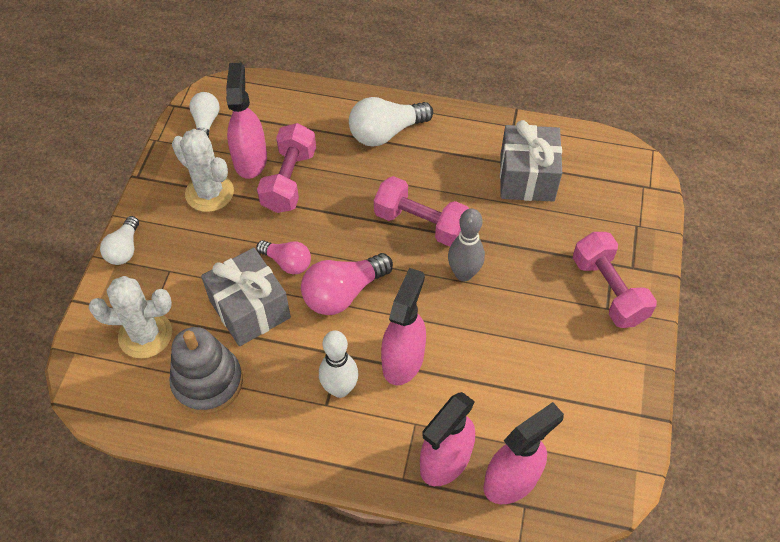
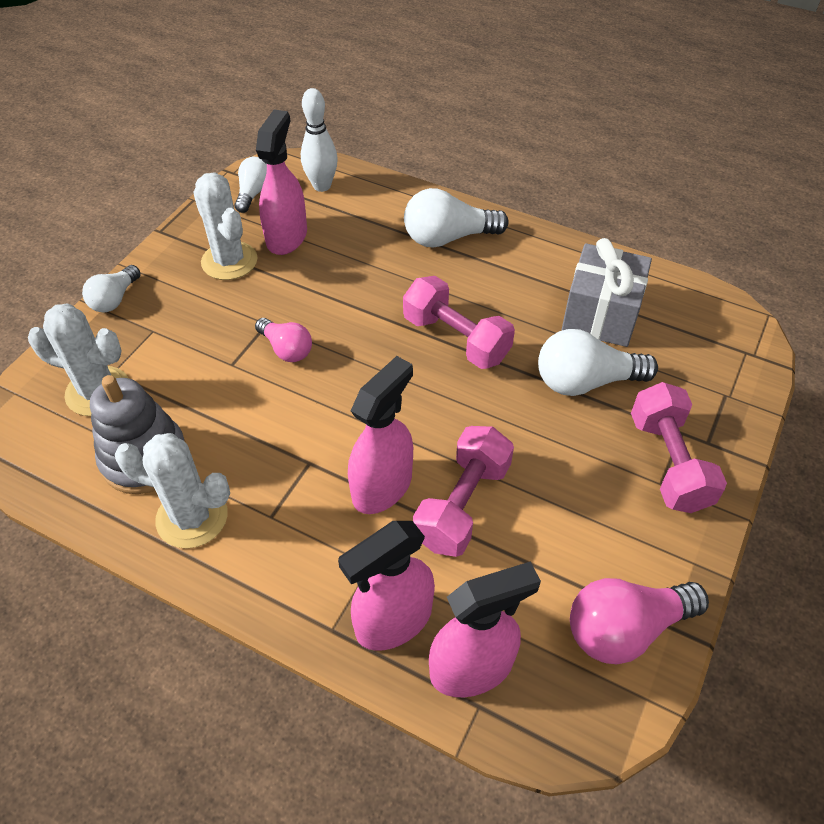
camera: 15 degrees right, 5 degrees down
grey gift [201,248,291,346] -> none
pink dumbbell [257,123,316,213] -> pink dumbbell moved to [413,426,514,557]
pink light bulb [301,253,393,315] -> pink light bulb moved to [570,578,709,664]
white bowling pin [319,330,358,398] -> white bowling pin moved to [301,88,338,192]
grey bowling pin [448,208,485,281] -> none
none -> white cactus [115,433,230,548]
none -> white light bulb [538,329,658,396]

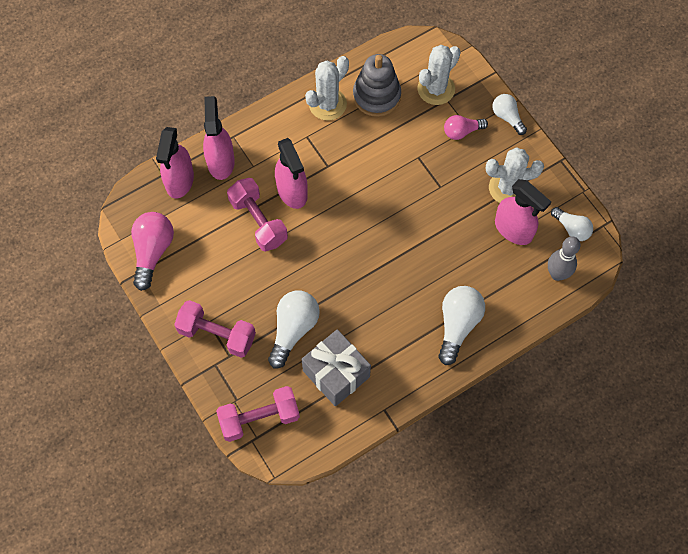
camera: 120 degrees right, 15 degrees up
pink light bulb [255,318,312,362] -> pink light bulb moved to [444,115,488,140]
white bowling pin [301,88,338,192] -> grey bowling pin [548,236,580,281]
pink dumbbell [403,276,515,369] -> pink dumbbell moved to [216,386,300,442]

